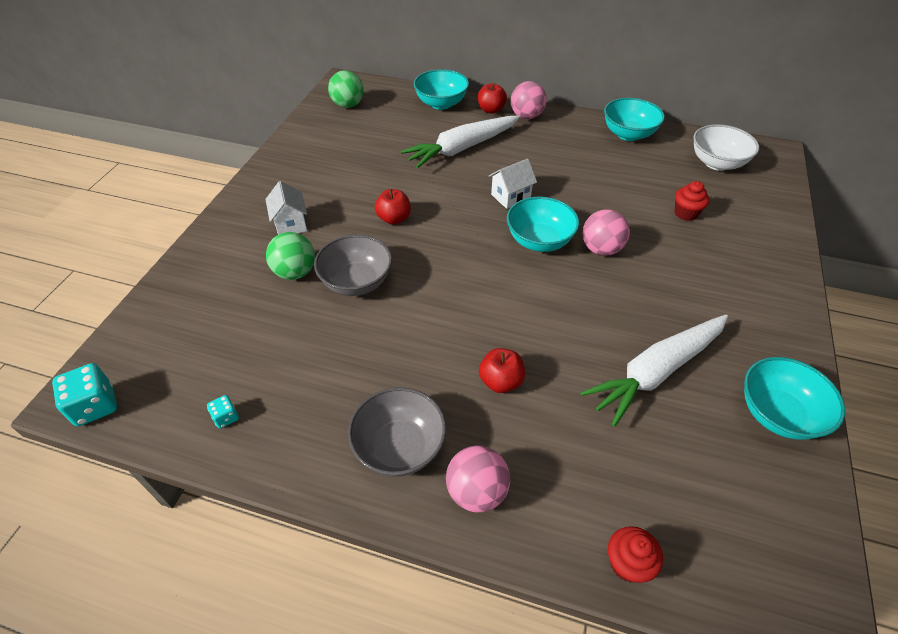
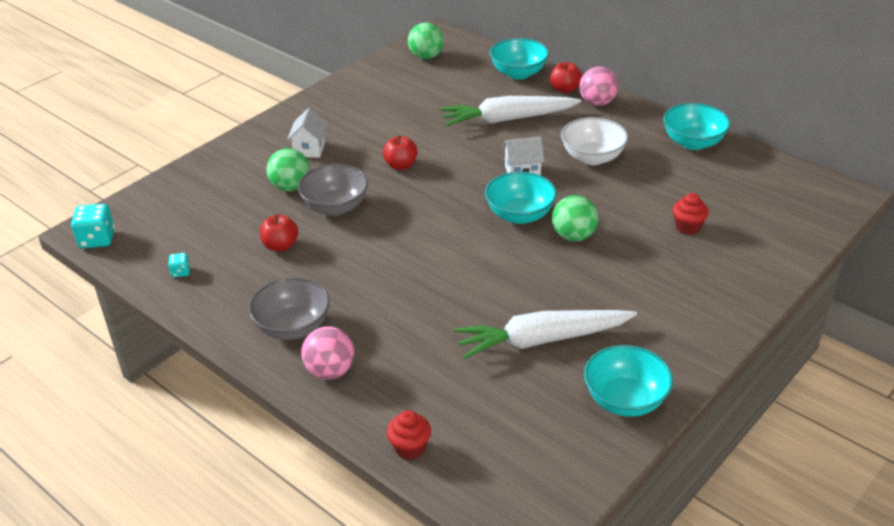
camera: 25 degrees right, 10 degrees down
red apple [479,348,525,393] -> red apple moved to [260,214,298,251]
pink ball [582,209,630,256] -> green ball [552,195,598,241]
white bowl [693,124,759,171] -> white bowl moved to [561,117,628,165]

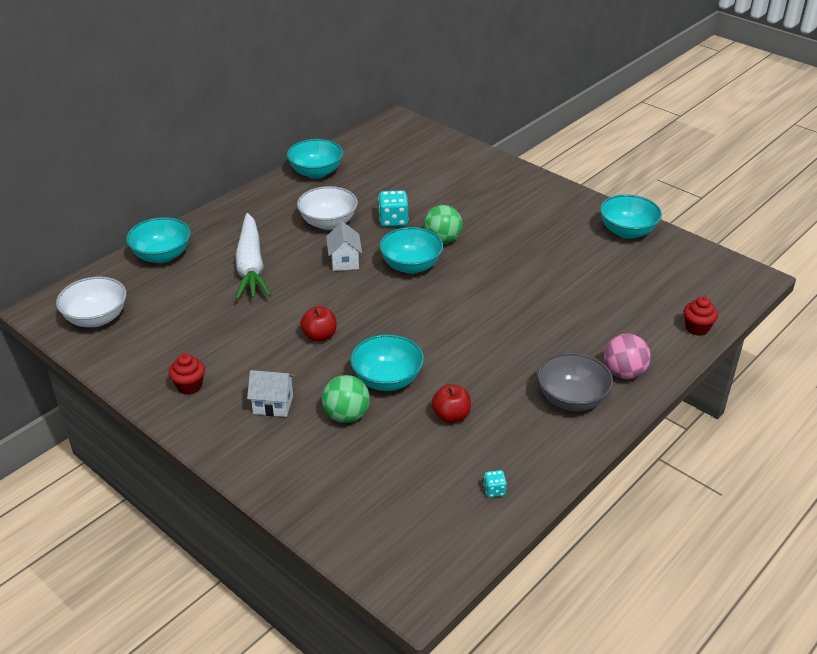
camera: 90 degrees left, 0 degrees up
turquoise dice [71,204,115,248] -> turquoise dice moved to [378,190,409,227]
grey bowl [298,164,368,216] -> turquoise bowl [350,334,424,391]
green ball [408,23,444,59] -> white bowl [56,277,126,327]
white carrot [454,310,637,359] -> none
red apple [550,62,582,93] -> none
pink ball [579,67,619,106] -> none
red cupcake [673,193,709,235] -> red cupcake moved to [169,353,205,395]

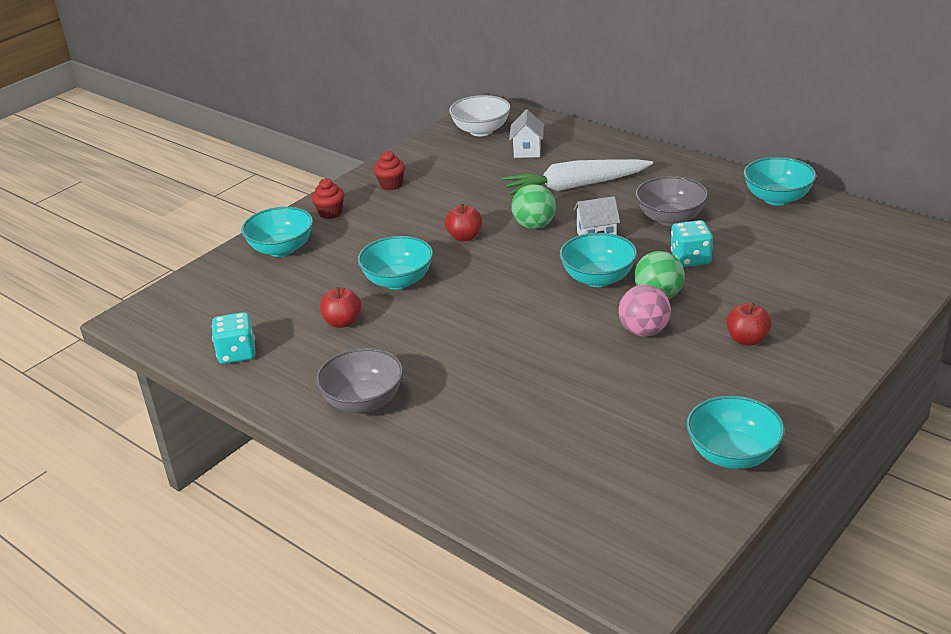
camera: 90 degrees right, 5 degrees down
turquoise bowl [126,217,191,263] -> turquoise bowl moved to [241,207,313,257]
white house [247,370,295,417] -> white house moved to [509,110,544,158]
white bowl [297,186,358,230] -> grey bowl [635,176,708,226]
green ball [322,375,370,423] -> green ball moved to [511,184,556,229]
turquoise dice [483,470,507,497] -> turquoise dice [212,312,256,364], size x1.90
pink ball [604,334,651,379] -> pink ball moved to [618,285,671,336]
red cupcake [684,296,718,336] -> red cupcake moved to [311,178,344,219]
none -> red apple [726,303,772,346]

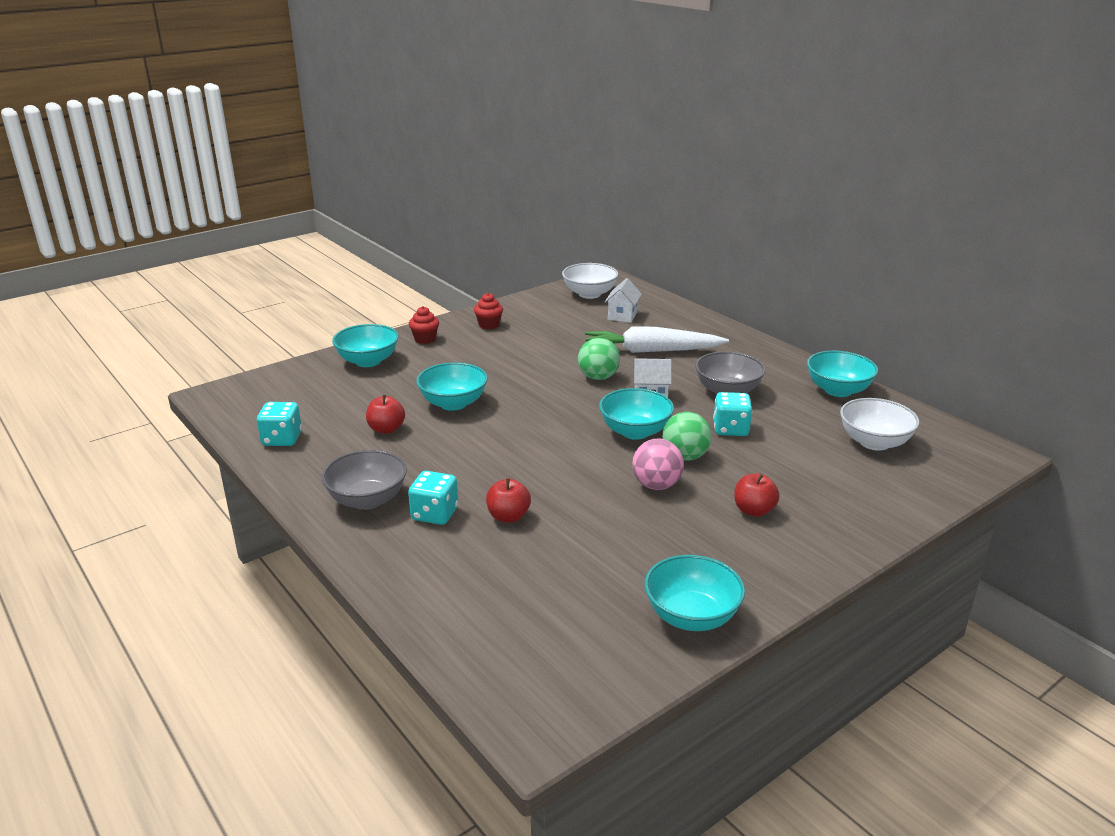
camera: 10 degrees right, 5 degrees down
red apple [445,204,482,241] -> red apple moved to [486,478,531,523]
none -> turquoise dice [408,471,458,525]
none -> white bowl [840,398,920,451]

